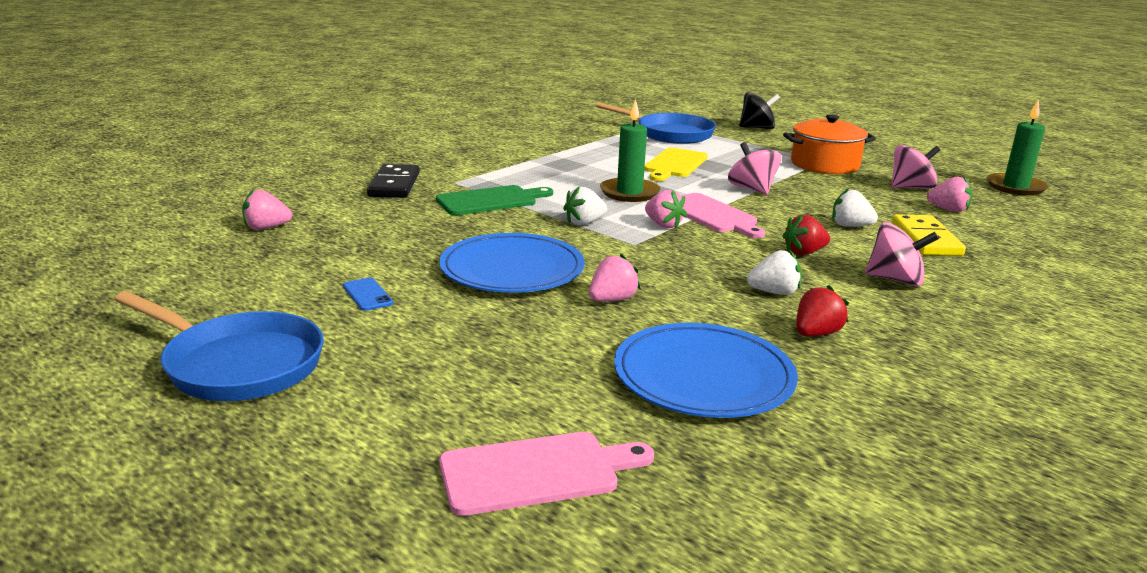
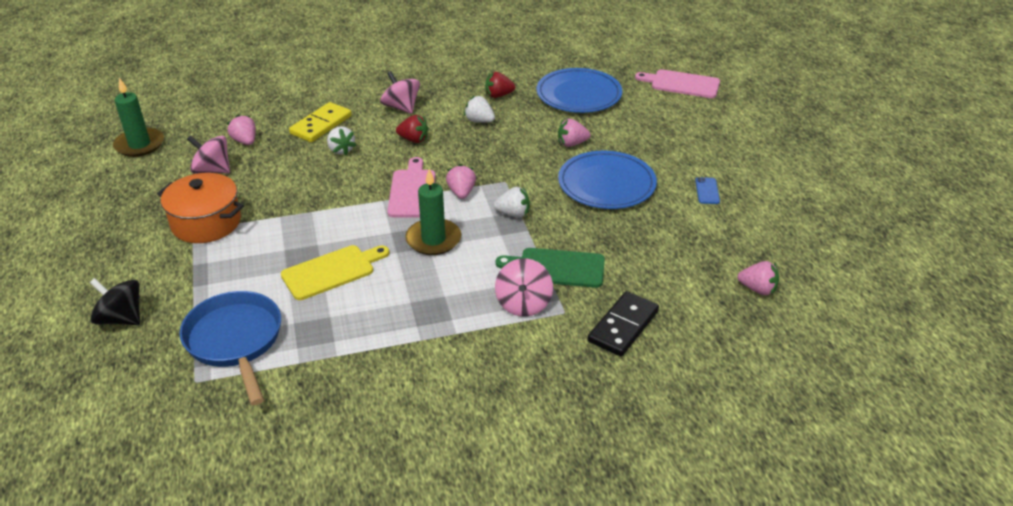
camera: 145 degrees left, 15 degrees up
blue pan [114,291,324,401] -> none
pink spinning top [728,142,781,195] -> pink spinning top moved to [495,258,553,317]

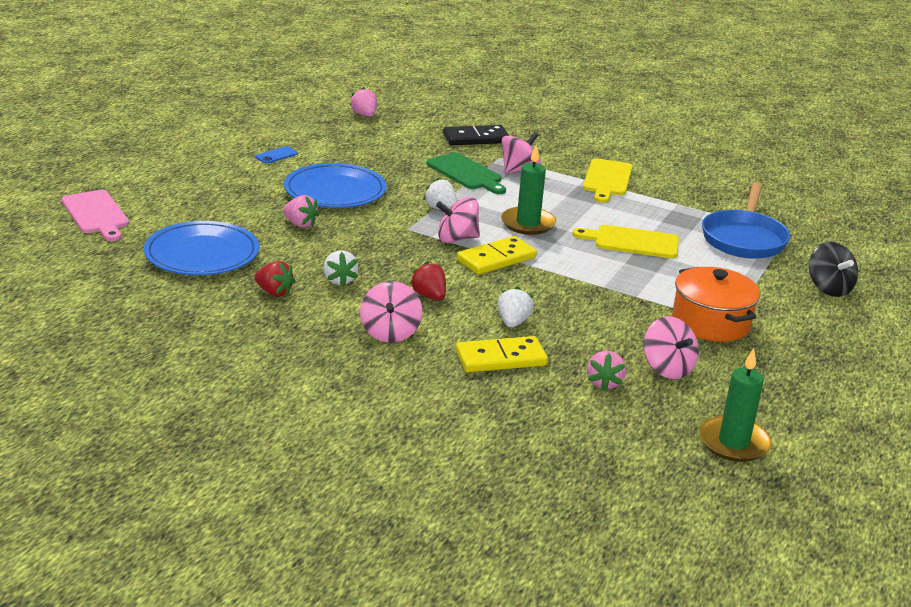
camera: 140 degrees left, 10 degrees down
pink cutting board [387,157,436,217] -> yellow domino [457,236,537,274]
pink strawberry [446,164,476,199] -> pink spinning top [436,197,480,243]
none -> yellow cutting board [583,158,632,203]

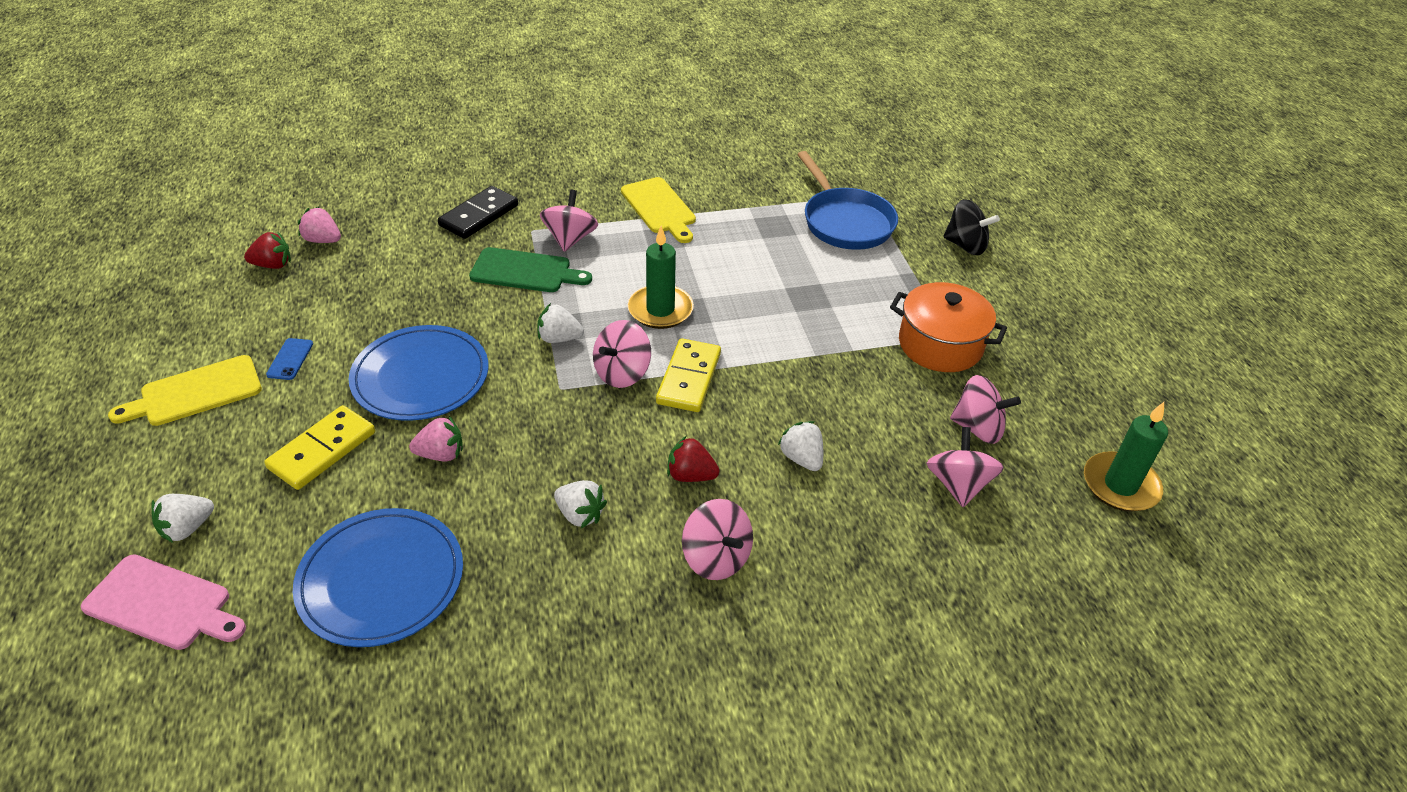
camera: 40 degrees left, 15 degrees up
red strawberry [254,261,295,297] -> red strawberry moved to [244,232,291,269]
yellow domino [456,336,548,372] -> yellow domino moved to [264,405,375,490]
yellow cutting board [573,225,679,258] -> yellow cutting board moved to [108,355,262,426]
pink strawberry [587,351,626,391] -> pink spinning top [926,427,1004,507]
none -> white strawberry [151,494,214,543]

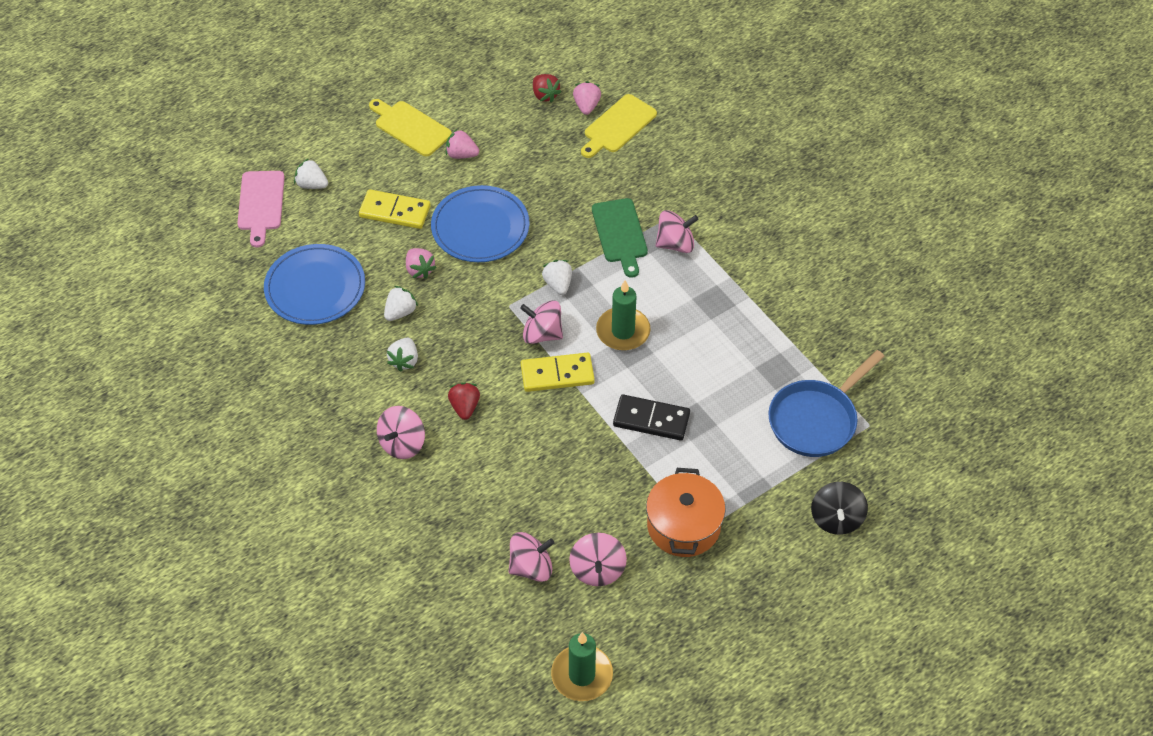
camera: 70 degrees right, 10 degrees up
blue phone [266,338,313,380] -> pink strawberry [446,129,479,159]
black domino [438,186,518,239] -> black domino moved to [613,394,690,441]
yellow cutting board [621,177,696,243] -> yellow cutting board moved to [581,94,657,158]
white strawberry [778,421,823,471] -> white strawberry moved to [384,286,418,321]

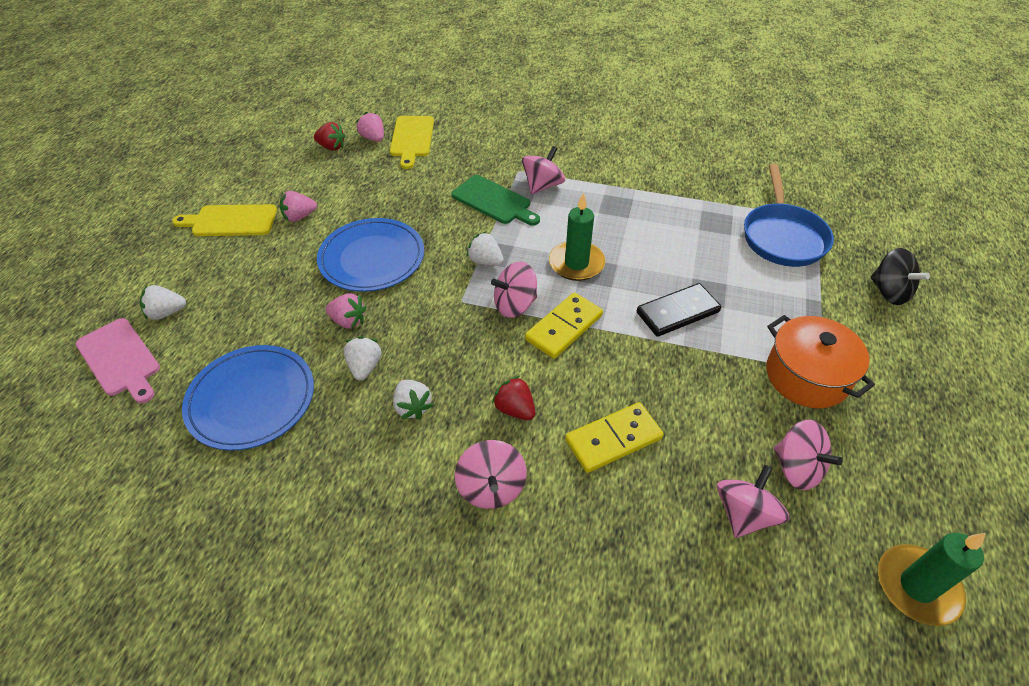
camera: 40 degrees left, 5 degrees down
yellow domino [359,189,431,229] -> yellow domino moved to [565,402,664,473]

